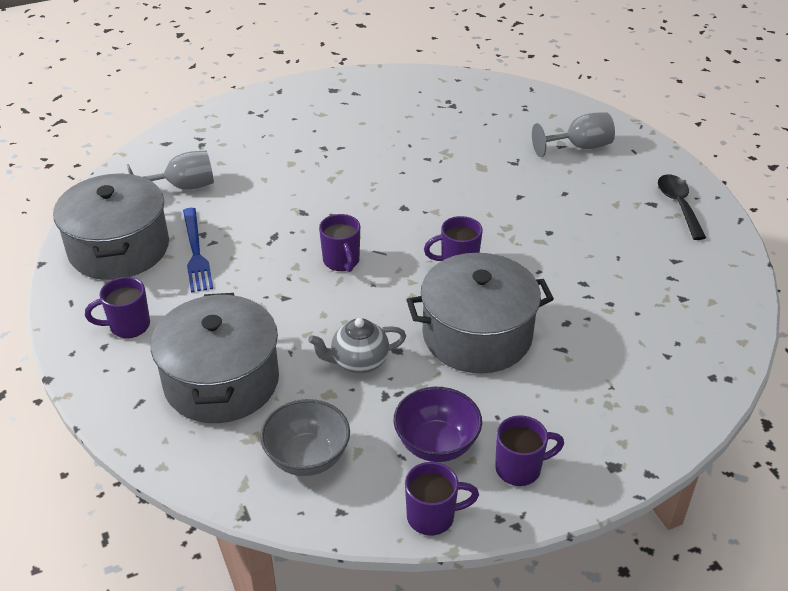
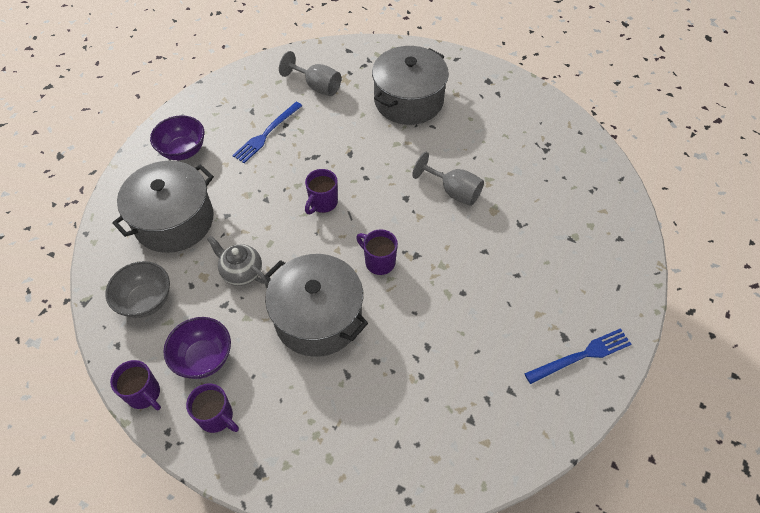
camera: 50 degrees right, 15 degrees up
grey pot [53,173,169,280] -> grey pot moved to [372,46,449,125]
purple mug [85,277,150,338] -> purple bowl [150,116,205,160]
grey goblet [532,112,615,158] -> grey goblet moved to [412,152,484,206]
black spoon [658,174,706,240] -> blue fork [524,328,631,384]

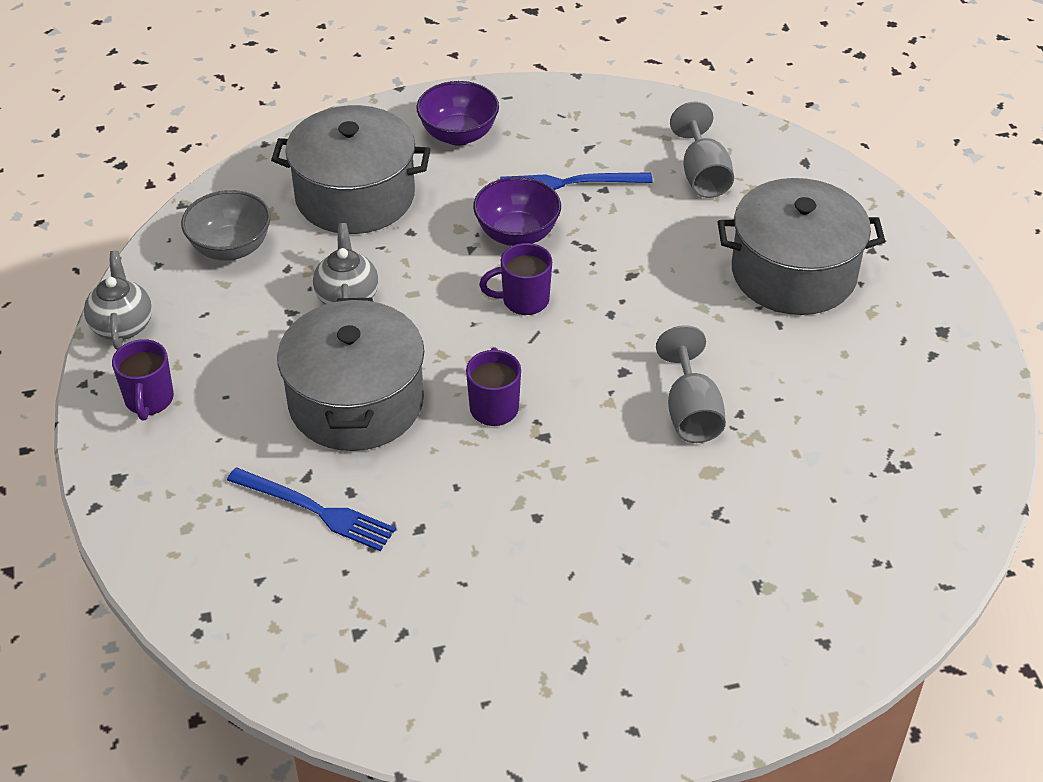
camera: 50 degrees right, 10 degrees down
purple mug [110,360,161,410] -> grey teapot [84,251,152,350]
purple bowl [163,317,231,379] -> purple bowl moved to [473,177,561,246]
blue fork [524,328,631,384] -> blue fork moved to [227,468,396,551]

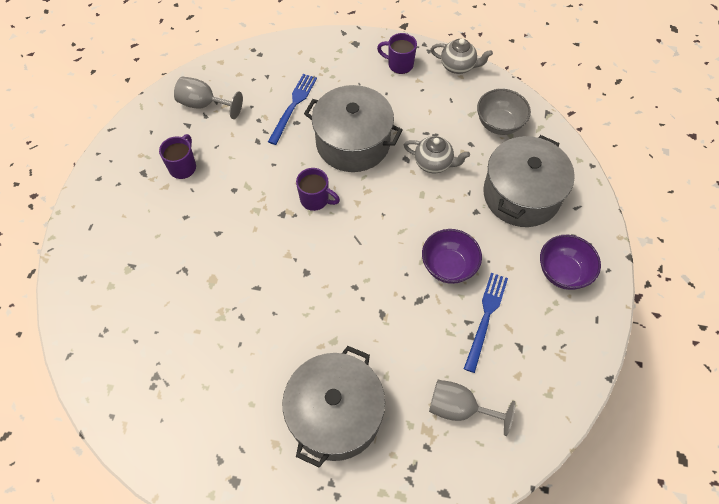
camera: 115 degrees right, 15 degrees up
blue fork [227,468,396,551] -> blue fork turned 150 degrees clockwise [268,74,317,145]
purple mug [479,243,552,315] -> purple mug moved to [159,134,196,179]
grey goblet [656,325,726,443] -> grey goblet moved to [174,76,243,119]

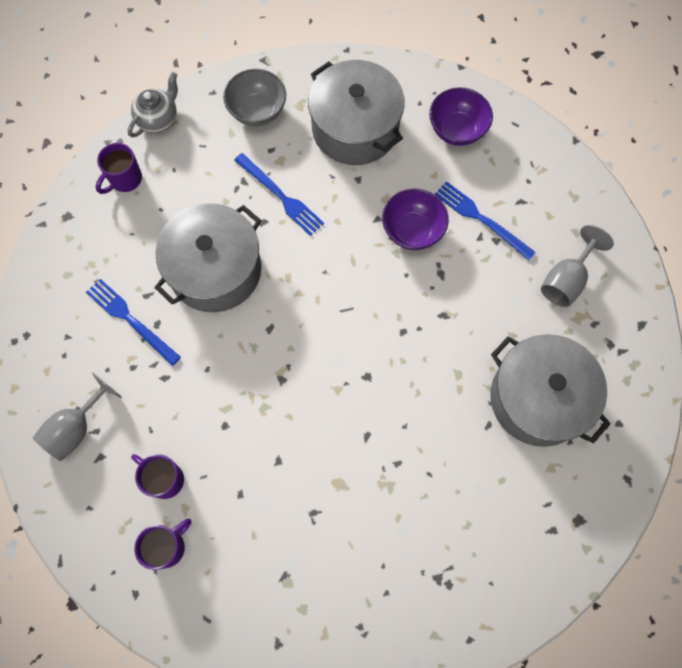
camera: 70 degrees left, 10 degrees up
purple mug [296,168,340,211] -> purple mug moved to [134,519,191,570]
grey teapot [404,136,470,173] -> blue fork [234,153,324,236]

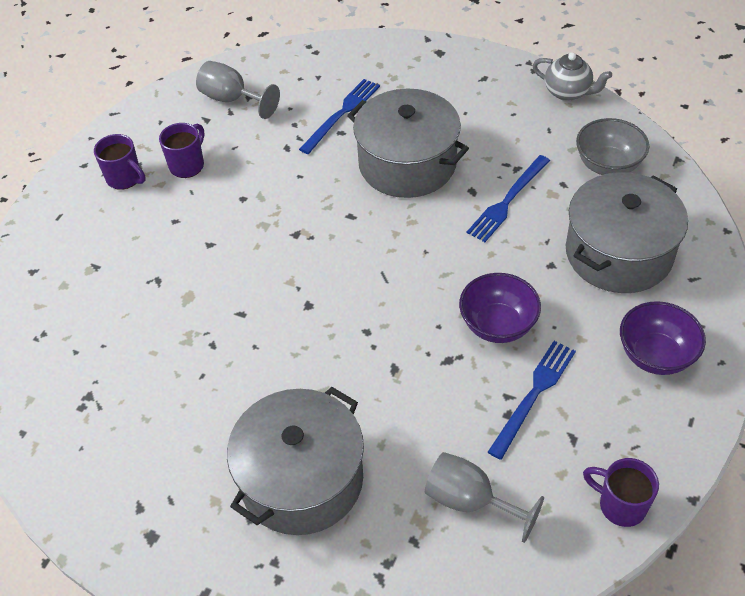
camera: 85 degrees right, 20 degrees down
purple mug [95,143,142,194] -> purple mug moved to [583,458,659,527]

